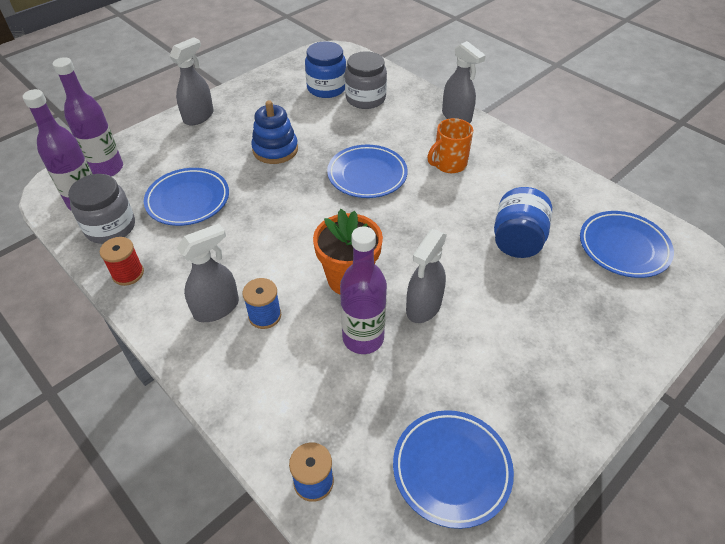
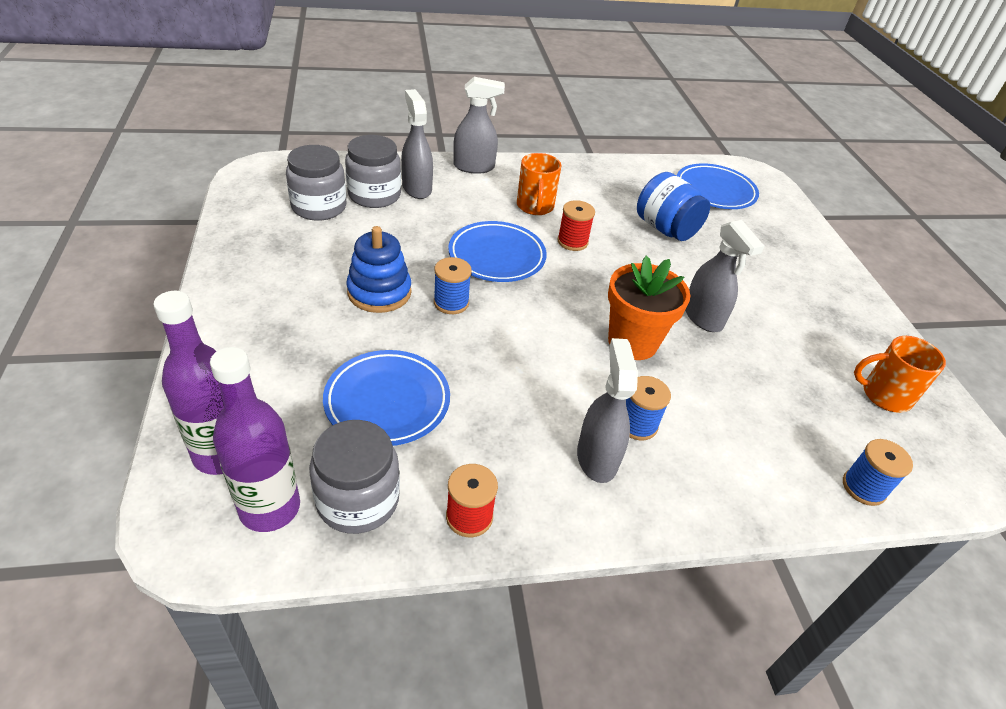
camera: 60 degrees left, 5 degrees down
grey spray bottle [170,37,214,126] -> grey spray bottle moved to [401,89,433,199]
blue jar [305,41,346,98] -> grey jar [286,145,346,221]
purple bottle [340,226,387,354] -> none
blue plate [393,410,514,529] -> orange mug [854,336,946,413]
none -> blue spool [434,257,472,314]
none -> red spool [557,200,595,251]

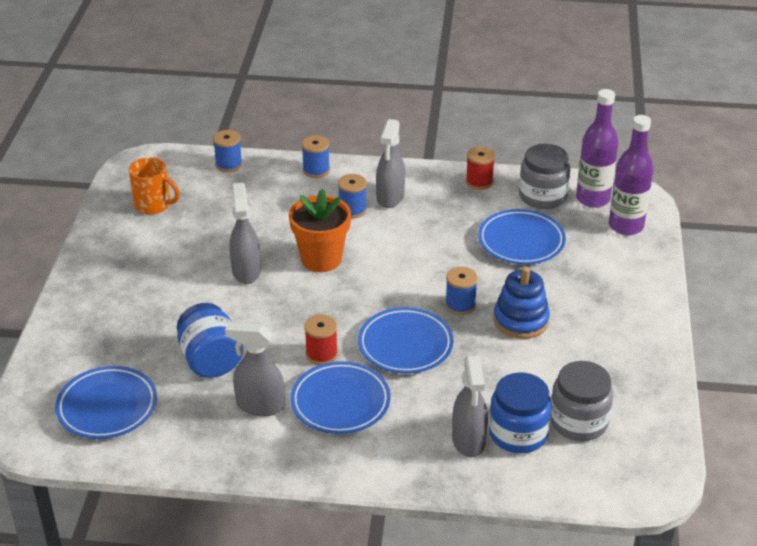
camera: 160 degrees left, 5 degrees down
grey jar [345,135,401,208] -> blue jar [489,372,552,453]
grey spray bottle [453,77,505,174] -> grey spray bottle moved to [225,322,285,416]
orange mug [517,153,561,215] -> blue plate [290,361,391,434]
none -> blue spool [302,135,330,178]

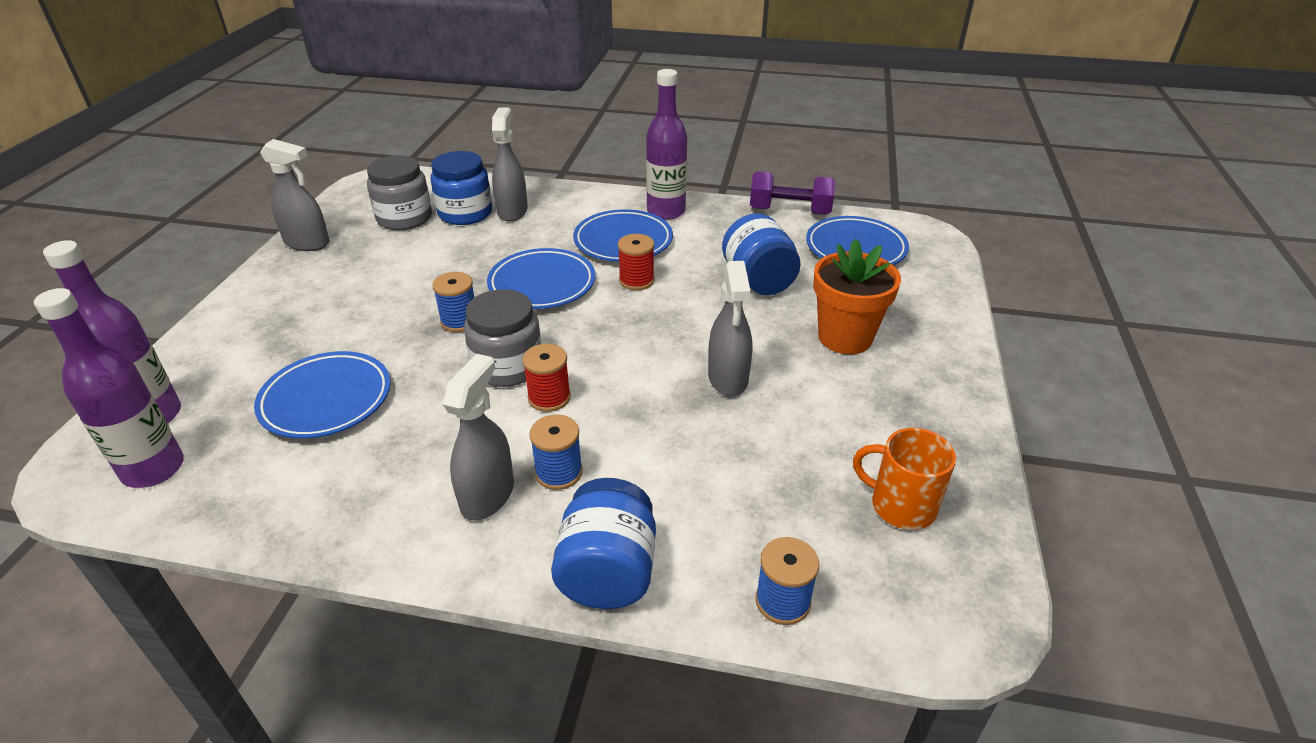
camera: 175 degrees left, 0 degrees up
grey spray bottle [225,322,285,416] -> grey spray bottle moved to [260,139,330,251]
orange flower pot [289,189,351,272] -> orange flower pot moved to [813,239,901,354]
blue spool [302,135,330,178] -> blue jar [551,478,656,609]
red spool [466,147,495,190] -> red spool moved to [522,344,571,412]
blue stacking toy [494,267,550,339] -> none
grey jar [519,144,570,209] -> grey jar moved to [464,289,542,387]
none -> purple bottle [646,69,687,220]
none -> purple dumbbell [750,171,836,215]

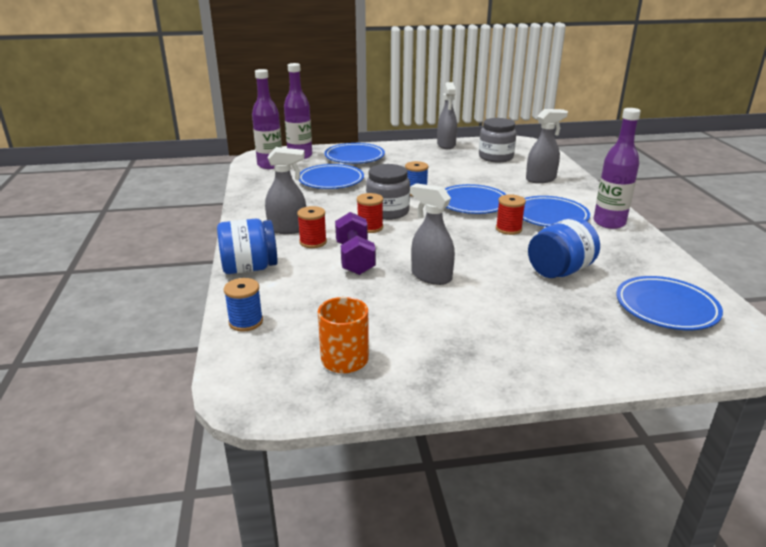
camera: 70 degrees right, 10 degrees down
blue jar [431,151,492,225] -> none
blue spool [529,415,583,490] -> red spool [297,206,327,248]
grey spray bottle [708,261,752,396] -> grey spray bottle turned 60 degrees clockwise [410,183,455,285]
purple dumbbell [750,171,836,215] -> purple dumbbell moved to [335,212,376,275]
orange flower pot [813,239,901,354] -> none
none -> blue plate [324,143,385,164]

